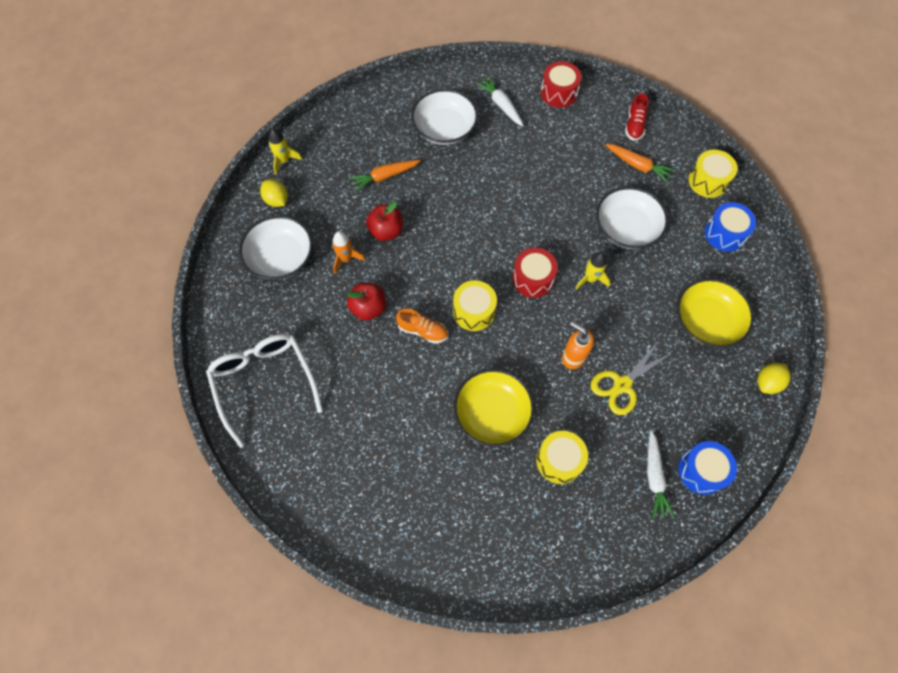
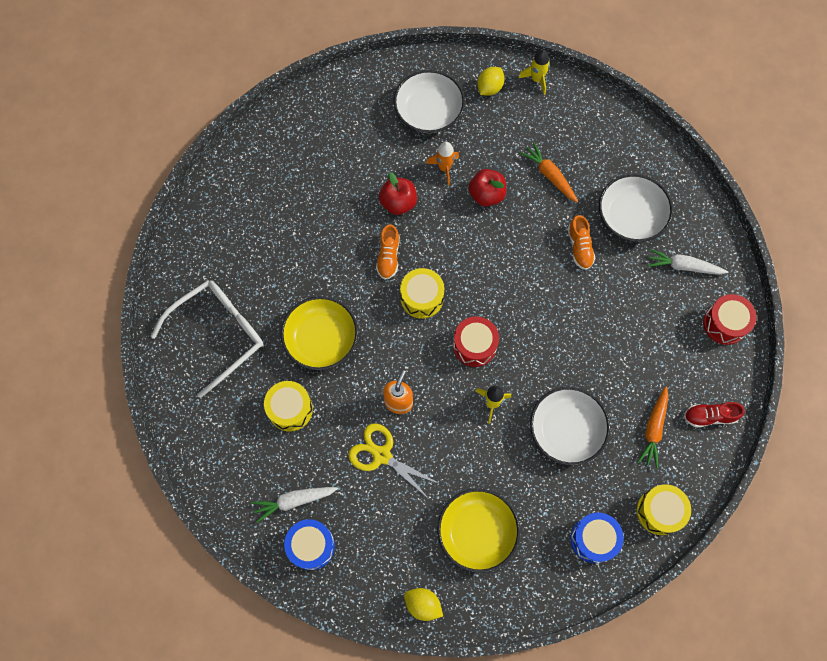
camera: 75 degrees right, 5 degrees up
white glasses [206,334,323,448] -> white glasses moved to [151,280,263,398]
white carrot [476,76,524,126] -> white carrot turned 120 degrees counterclockwise [647,249,728,275]
none -> orange shoe [568,215,595,270]

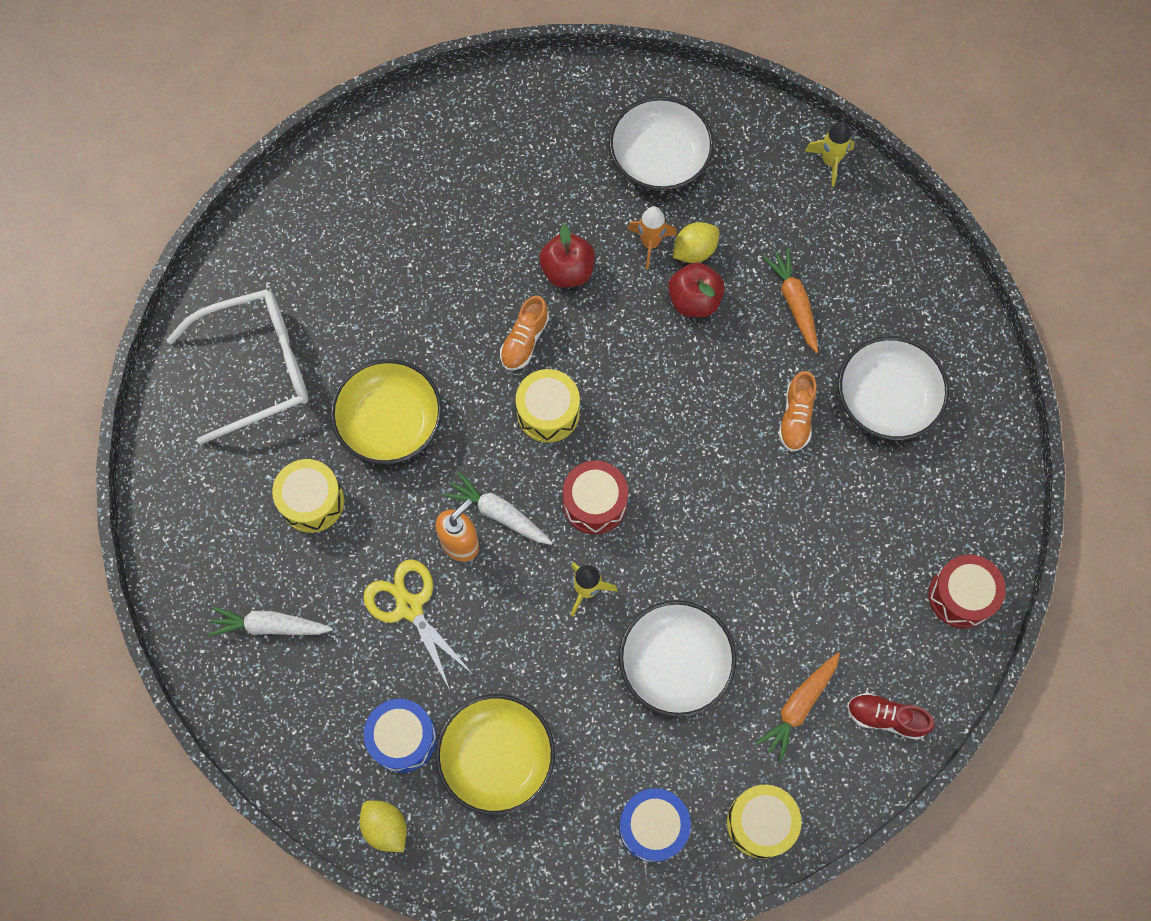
camera: 20 degrees right, 0 degrees up
blue drum [284,519,335,570] -> blue drum moved to [364,699,437,773]
yellow lemon [477,67,505,96] -> yellow lemon moved to [673,222,719,263]
white carrot [647,249,728,275] -> white carrot moved to [443,471,553,545]

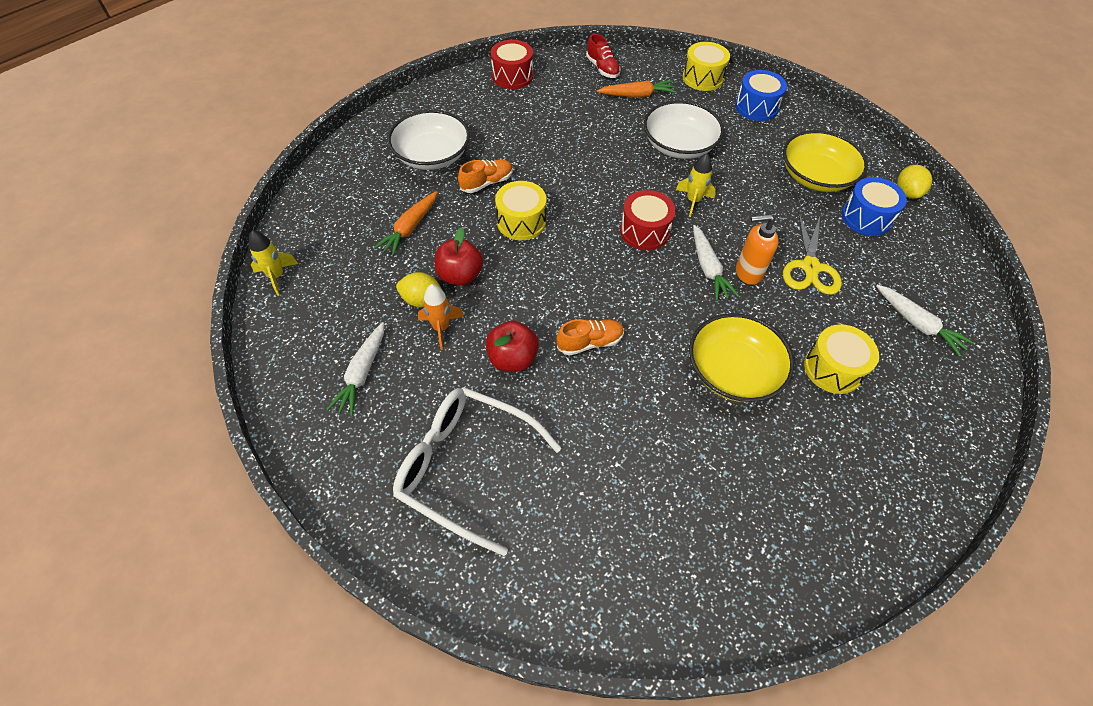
camera: 135 degrees left, 15 degrees down
white glasses [167,289,309,445] -> white glasses moved to [393,387,562,556]
yellow drum [516,369,580,443] -> yellow drum moved to [495,181,547,240]
white bowl [609,97,714,190] -> white carrot [326,322,384,416]

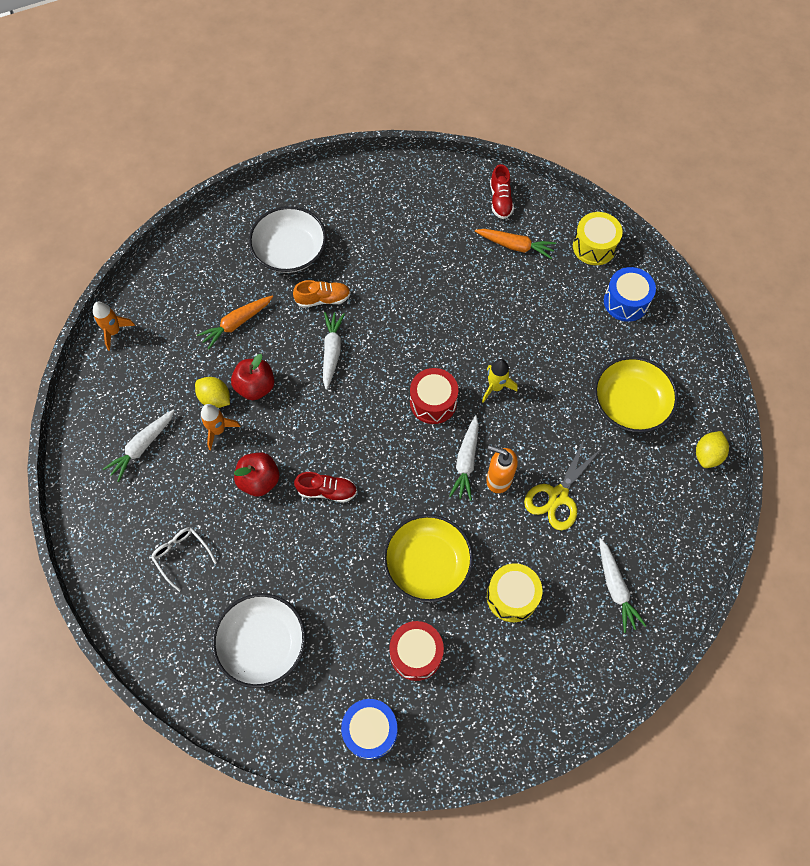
camera: 25 degrees right, 10 degrees up
yellow rocket [249,230,298,296] -> orange rocket [93,302,135,351]
white glasses [393,387,562,556] -> white glasses [151,527,217,592], size x0.47
red drum [491,40,533,89] -> red drum moved to [389,621,444,681]
yellow drum [495,181,547,240] -> white carrot [323,312,345,390]
orange shoe [556,319,624,356] -> red shoe [294,472,357,503]
white bowl [644,101,724,159] -> white bowl moved to [212,593,306,688]
blue drum [842,177,907,236] -> blue drum moved to [341,699,398,760]

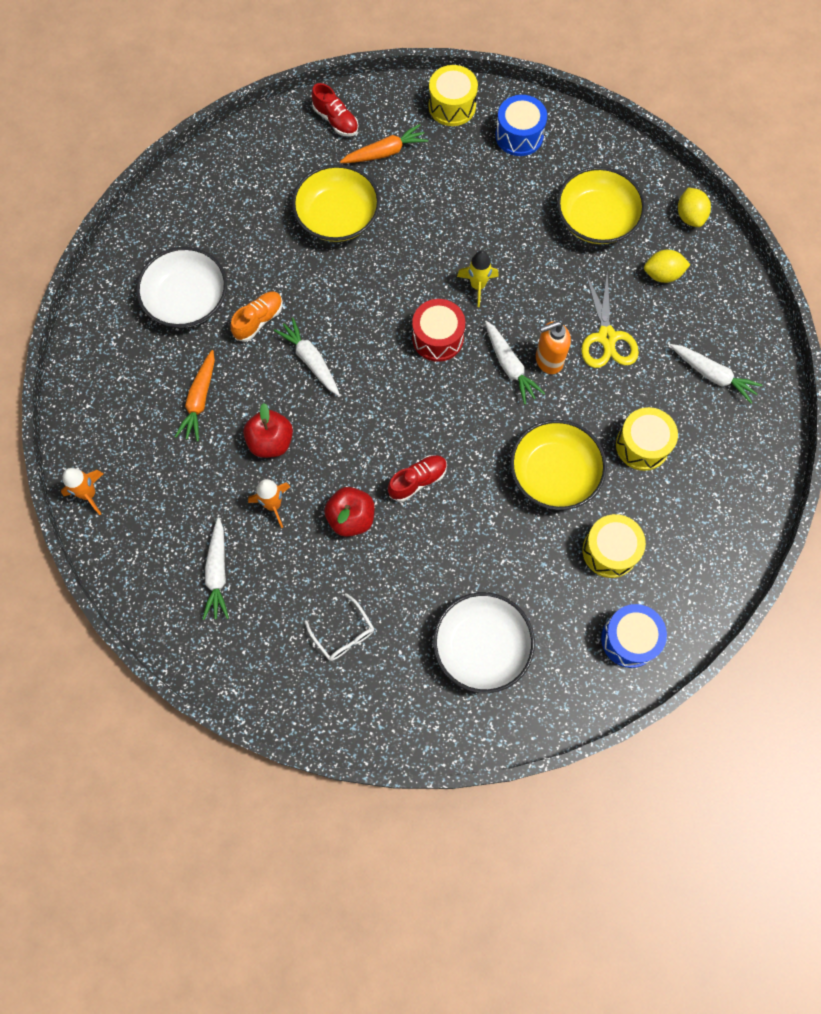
camera: 40 degrees left, 5 degrees up
white glasses [151,527,217,592] -> white glasses turned 135 degrees counterclockwise [305,593,374,661]
yellow lemon [195,377,230,408] -> yellow lemon moved to [644,250,691,283]
red drum [389,621,444,681] -> yellow drum [582,514,646,578]
none -> yellow bowl [292,164,380,242]

